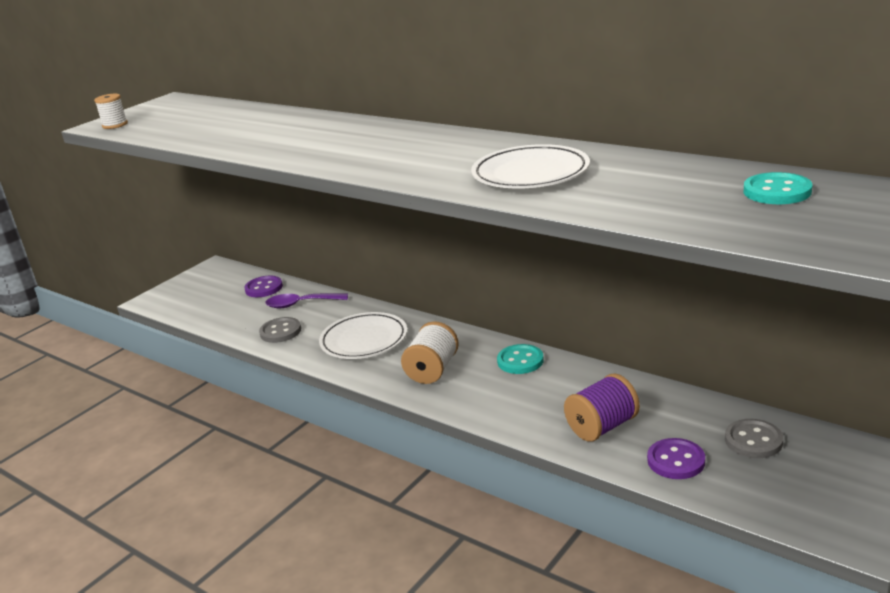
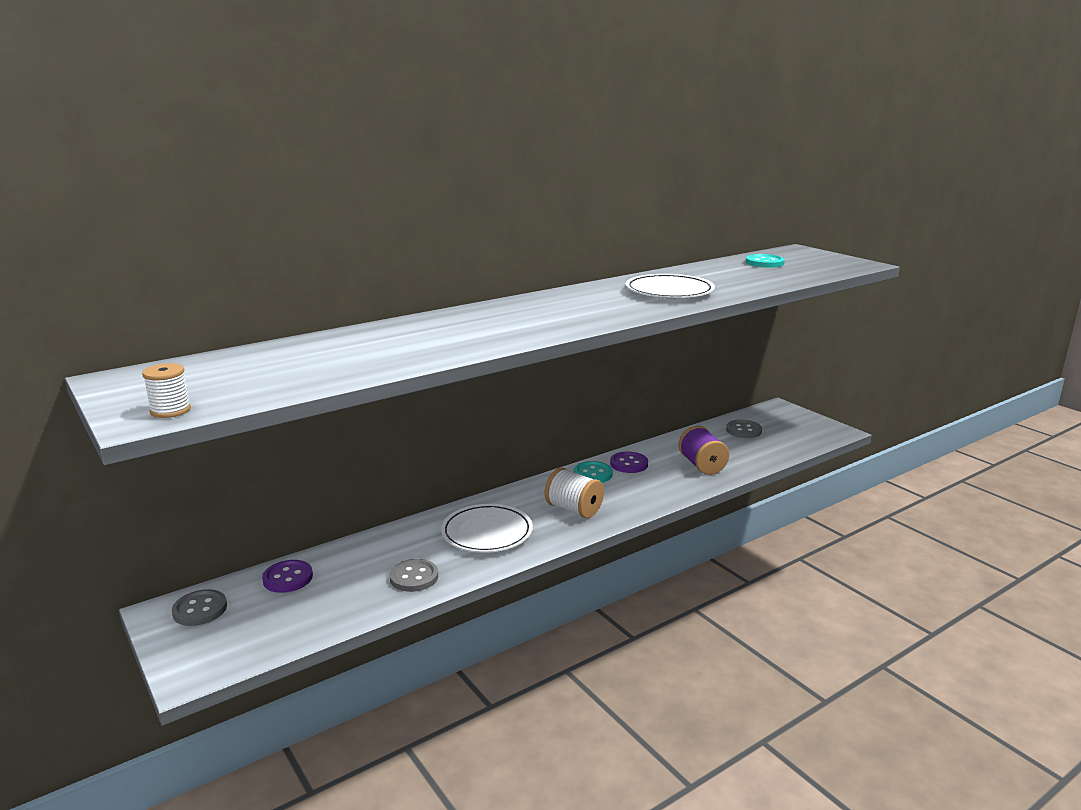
camera: 75 degrees left, 5 degrees down
purple spoon [265,294,348,308] -> none
purple button [647,438,705,479] -> purple button moved to [610,452,648,473]
none -> grey button [172,589,227,626]

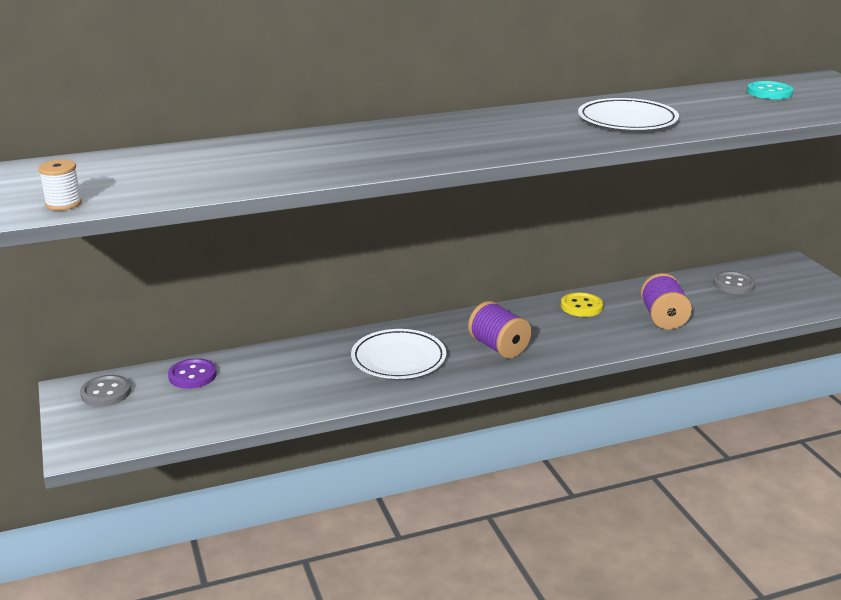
camera: 15 degrees right, 5 degrees up
grey button [389,559,438,592] -> none
white spool [545,467,604,518] -> purple spool [468,301,531,358]
turquoise button [574,461,613,483] -> none
purple button [610,452,648,473] -> yellow button [561,292,603,317]

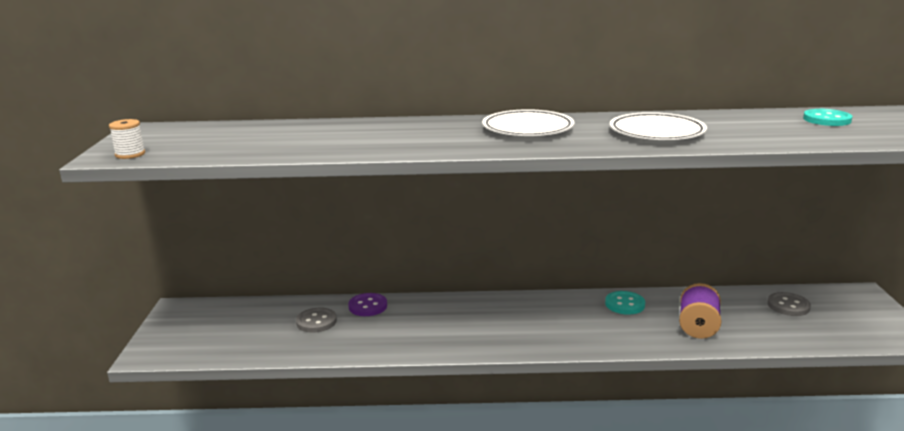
camera: 20 degrees right, 5 degrees down
grey button [80,375,131,407] -> grey button moved to [296,308,337,333]
purple button [168,358,217,389] -> purple button moved to [348,293,387,316]
white plate [351,329,446,379] -> white plate moved to [482,109,574,136]
purple spool [468,301,531,358] -> none
yellow button [561,292,603,317] -> turquoise button [605,291,645,315]

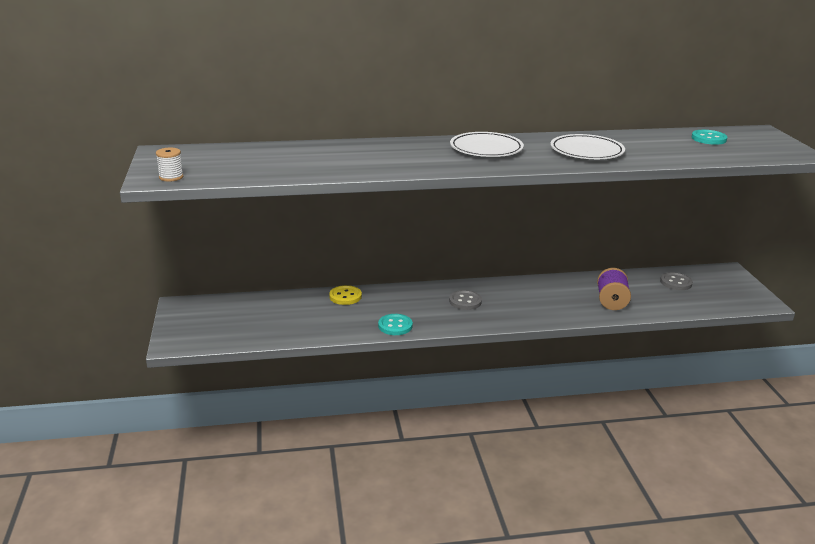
camera: 10 degrees left, 5 degrees up
grey button [296,308,337,333] -> grey button moved to [449,290,482,310]
purple button [348,293,387,316] -> yellow button [329,285,362,305]
turquoise button [605,291,645,315] -> turquoise button moved to [378,314,413,335]

